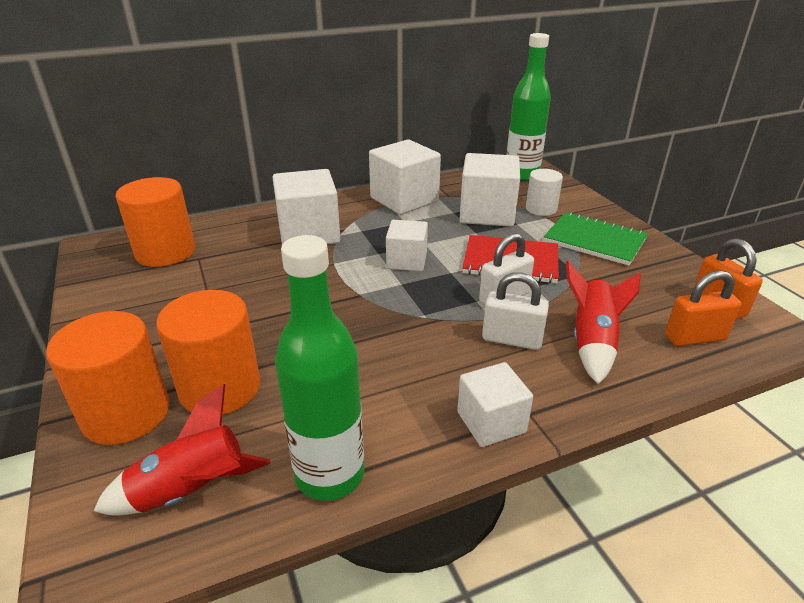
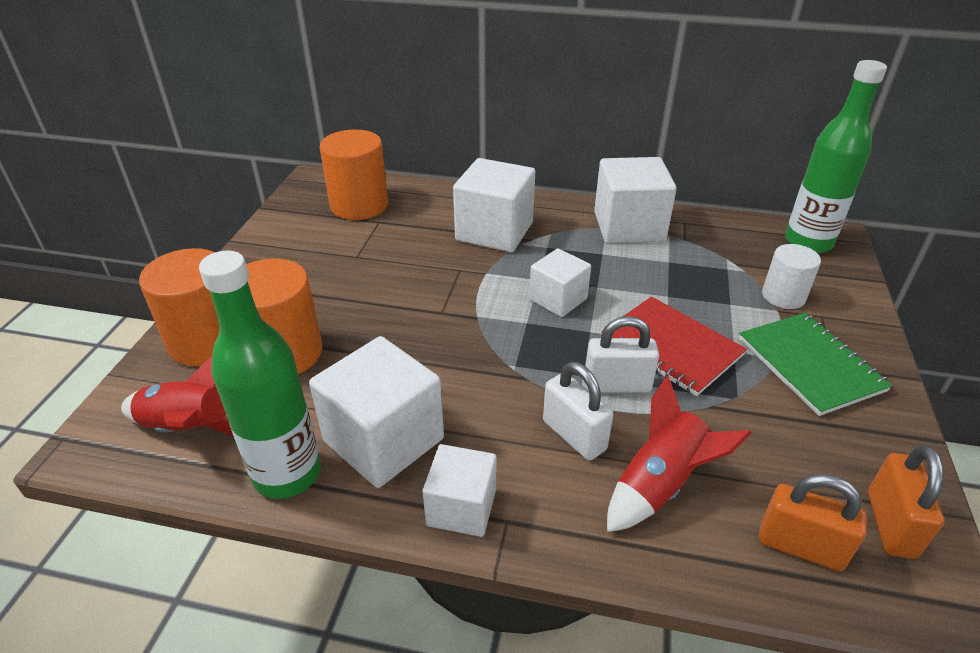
camera: 35 degrees right, 5 degrees up
white cube [460,153,520,227] -> white cube moved to [309,336,444,488]

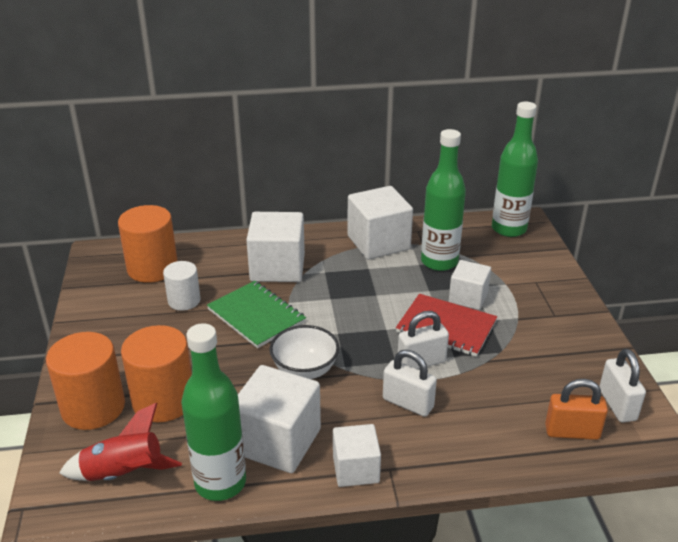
camera: 20 degrees left, 5 degrees down
white cube [529,248,591,317] -> white cube moved to [449,260,491,310]
red rocket [607,376,752,532] -> none
green notebook [739,313,893,416] -> green notebook moved to [207,281,306,348]
white cylinder [762,244,821,309] -> white cylinder moved to [163,261,201,311]
orange padlock [868,445,944,559] -> white padlock [599,349,646,422]
none -> white bowl [270,325,339,379]
none -> green bottle [421,129,466,271]

